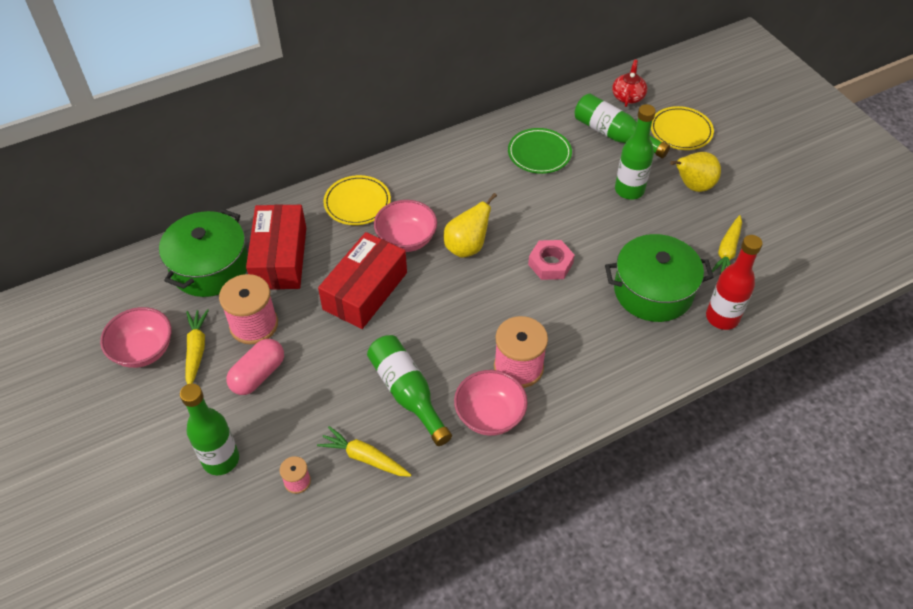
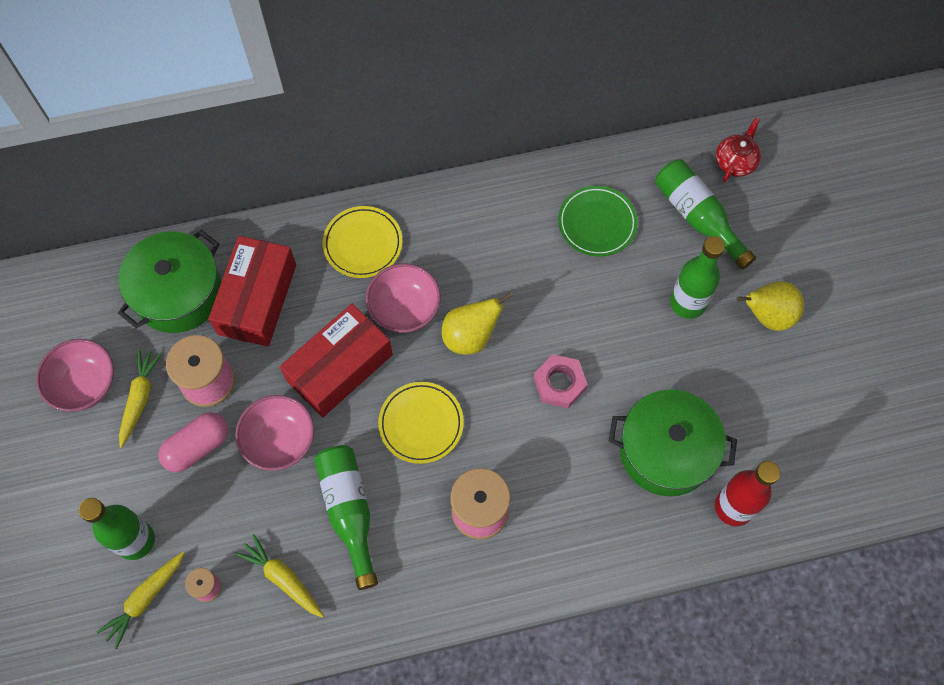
camera: 15 degrees right, 15 degrees up
pink bowl [454,370,528,436] -> pink bowl moved to [235,395,315,471]
yellow plate [651,106,714,150] -> yellow plate moved to [378,382,464,464]
yellow carrot [712,215,742,274] -> yellow carrot moved to [97,552,184,649]

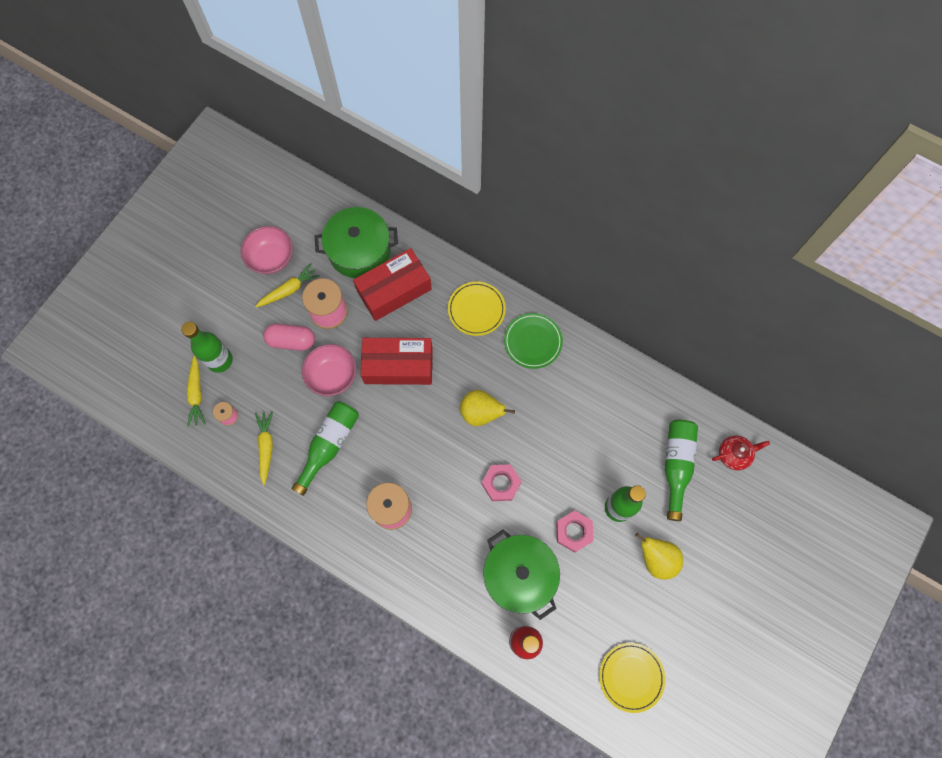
camera: 45 degrees right, 5 degrees up
yellow carrot [97,552,184,649] -> yellow carrot turned 90 degrees counterclockwise [187,355,206,427]
pink bowl [366,263,441,333] -> none
yellow plate [378,382,464,464] -> yellow plate moved to [599,643,665,713]
green plate [558,186,638,257] -> green plate moved to [504,313,563,369]
none -> pink nut [556,511,594,552]

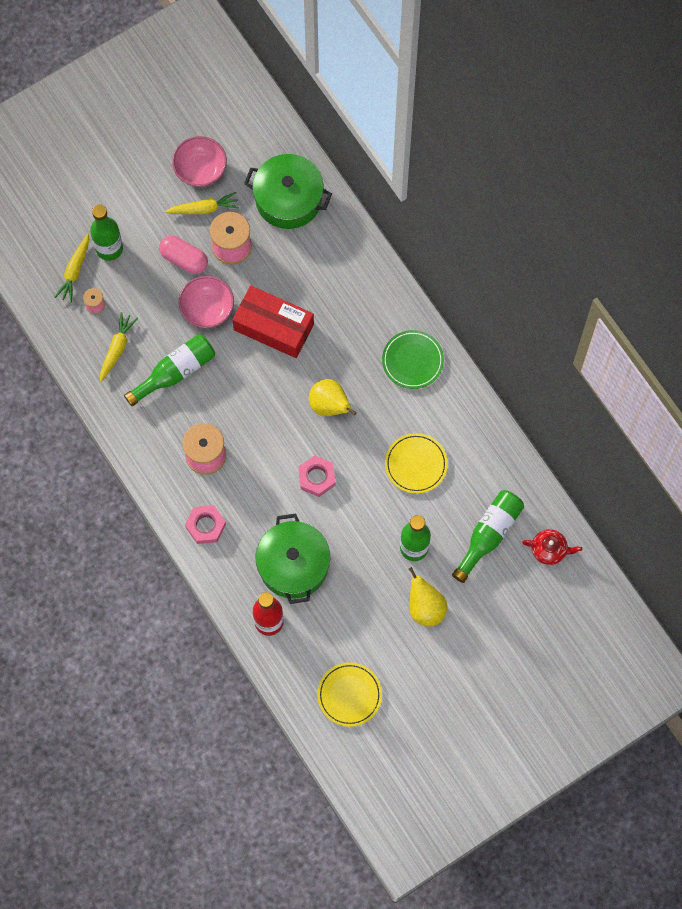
camera: 25 degrees right, 0 degrees up
red box [353,248,432,321] -> none
yellow plate [448,281,506,336] -> yellow plate moved to [385,433,448,494]
pink nut [556,511,594,552] -> pink nut moved to [185,505,226,544]

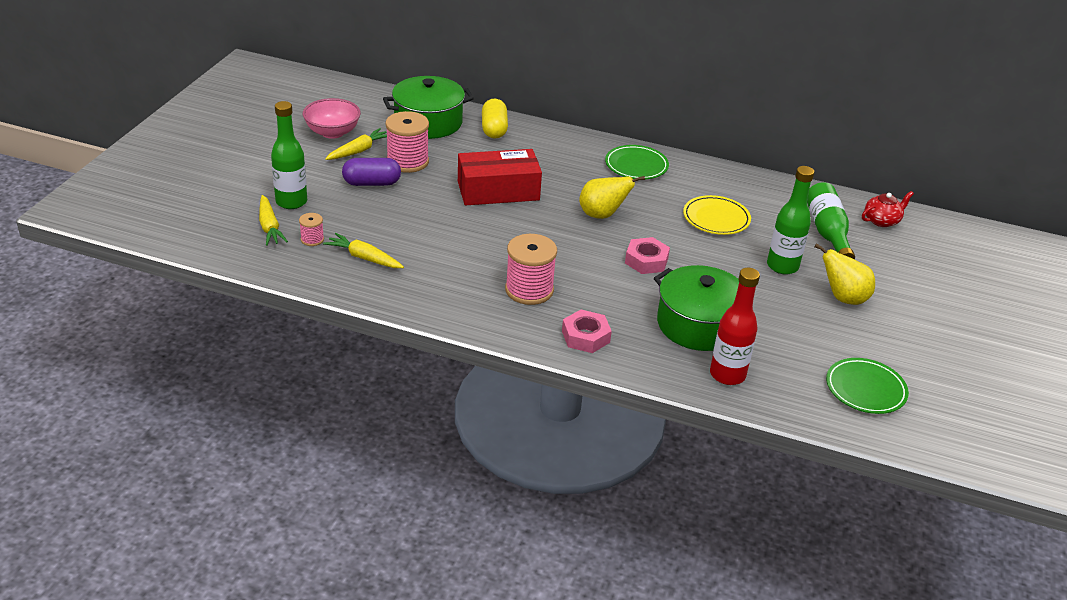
camera: 40 degrees left, 35 degrees down
yellow carrot [100,312,138,382] -> yellow carrot turned 45 degrees counterclockwise [323,233,404,268]
green bottle [124,334,215,406] -> none
pink capsule [159,236,208,274] -> purple capsule [342,158,401,186]
pink bowl [178,276,234,328] -> none
yellow plate [317,662,382,727] -> green plate [826,358,909,414]
none -> yellow capsule [482,99,508,138]

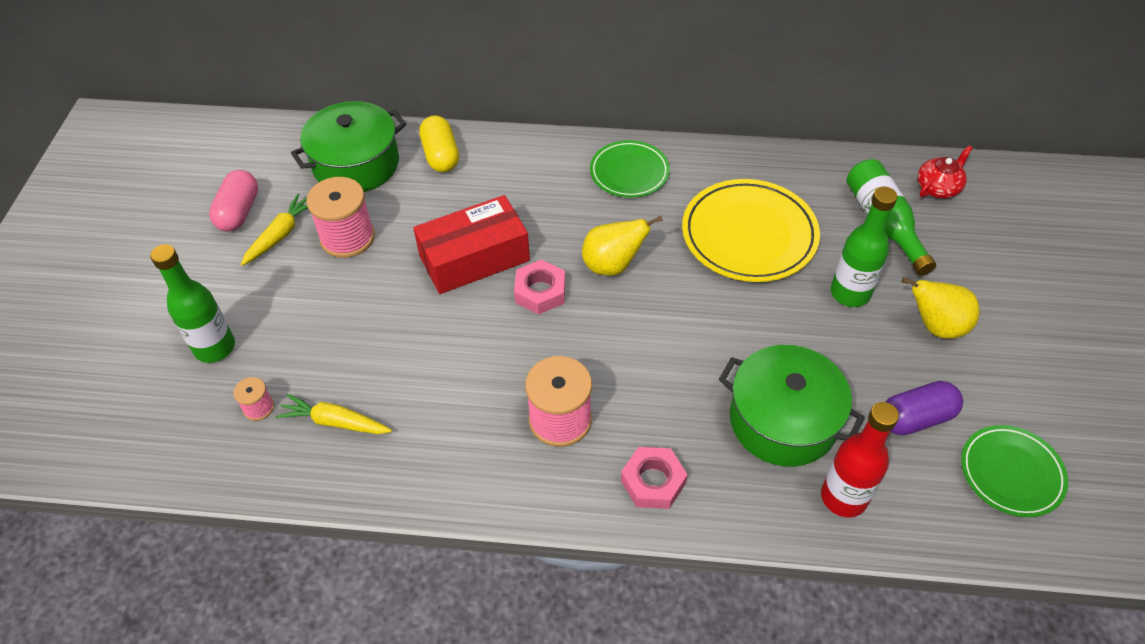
camera: 10 degrees left, 15 degrees up
yellow carrot [259,195,288,246] -> none
pink bowl [303,98,361,139] -> pink capsule [209,170,258,231]
purple capsule [342,158,401,186] -> purple capsule moved to [885,381,963,435]
pink nut [625,237,670,274] -> pink nut moved to [514,259,565,314]
yellow plate [683,195,751,235] -> yellow plate [682,179,820,282], size x1.61

